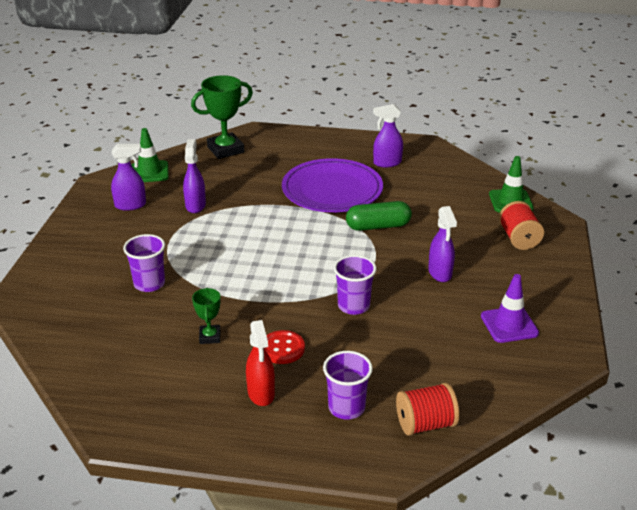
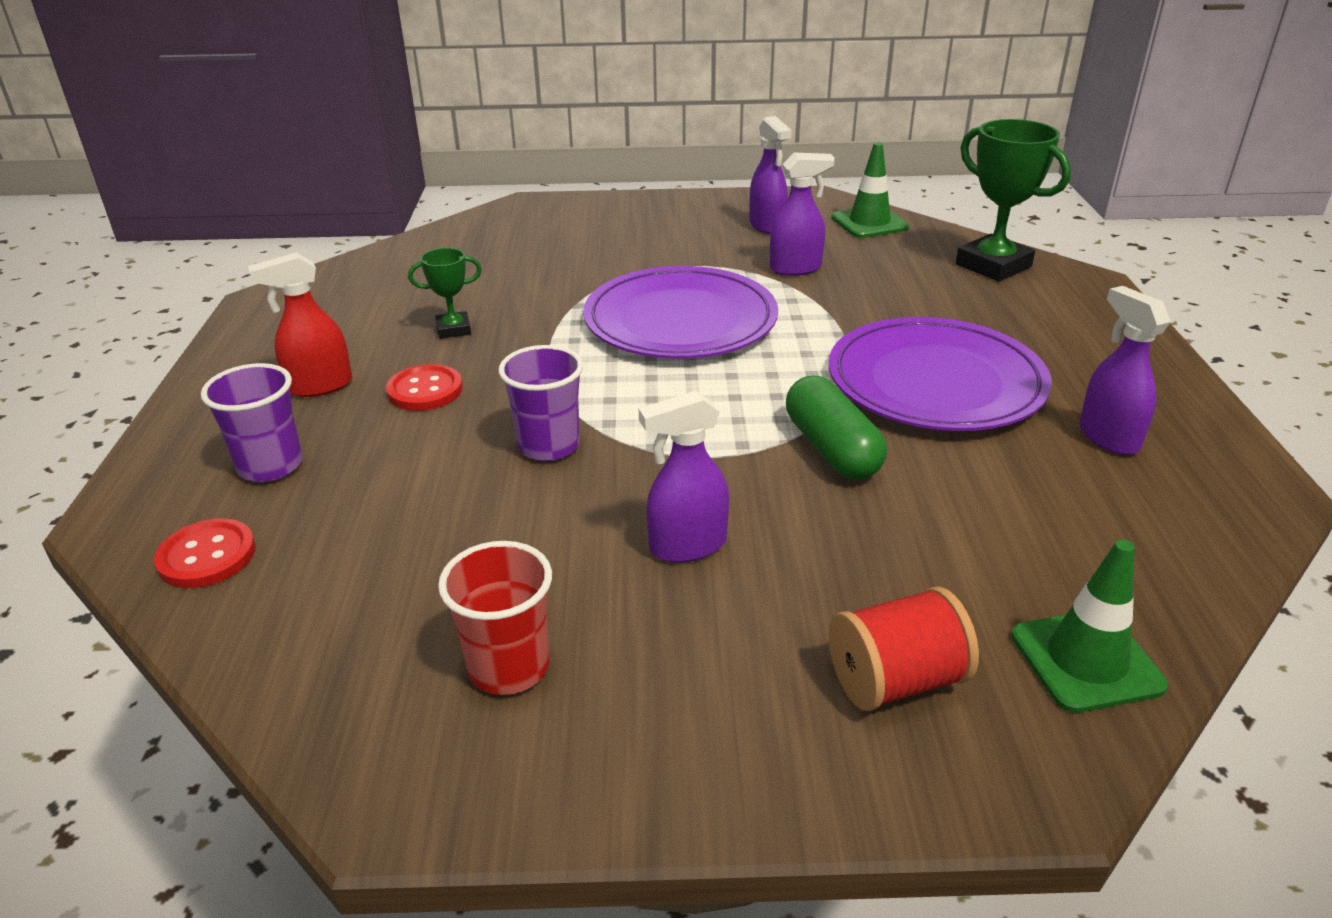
camera: 80 degrees right, 0 degrees up
purple cup [123,234,165,292] -> none
red spool [396,383,459,436] -> red button [154,518,256,588]
purple traffic cone [481,274,539,343] -> red cup [438,541,552,695]
none -> purple plate [583,266,778,359]

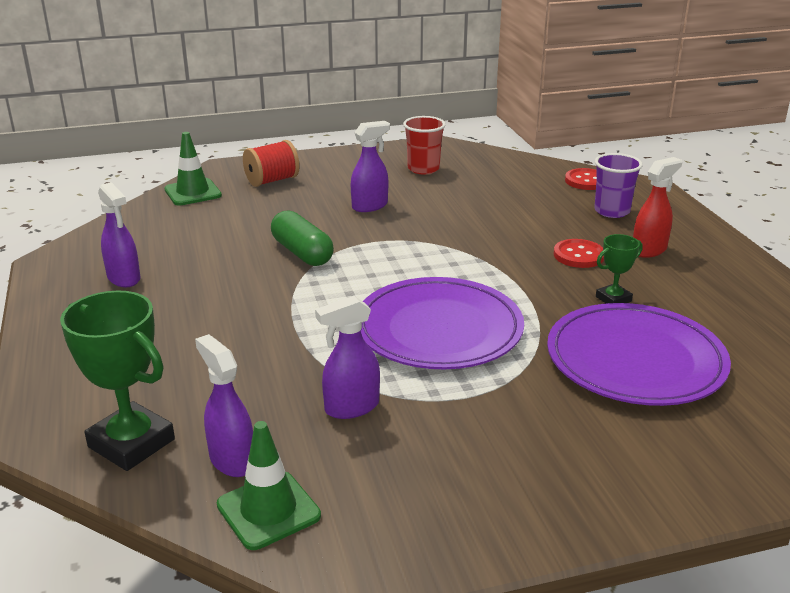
camera: 165 degrees right, 5 degrees down
purple cup [499,345,583,461] -> none
purple spray bottle [749,116,792,234] -> purple spray bottle moved to [195,334,253,477]
purple plate [829,317,1052,431] -> purple plate moved to [547,303,731,406]

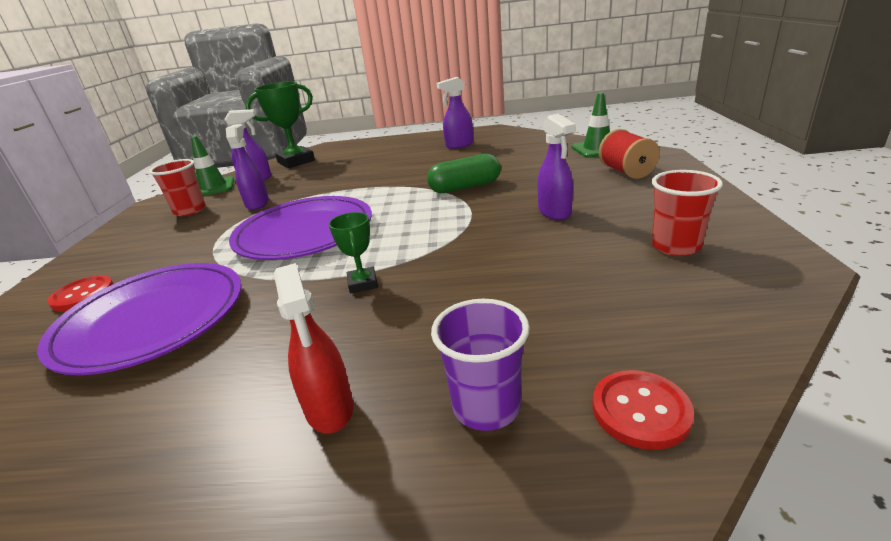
camera: 110 degrees right, 0 degrees up
red button [554,239,604,268] -> red button moved to [47,275,114,312]
green trophy [596,234,643,304] -> green trophy moved to [329,212,378,294]
none -> red cup [149,159,206,216]

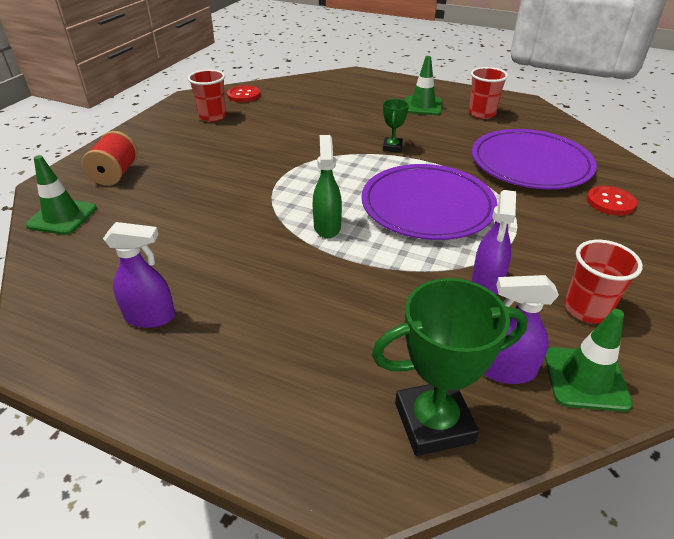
camera: 160 degrees left, 10 degrees up
red spray bottle [274,263,353,434] -> green traffic cone [405,56,442,115]
green capsule [427,154,501,193] -> none
purple cup [431,299,530,431] -> none
purple spray bottle [538,114,576,220] -> none
red button [592,370,694,450] -> red button moved to [227,85,261,102]
none -> green spray bottle [313,135,342,238]
none -> red cup [469,67,508,119]

